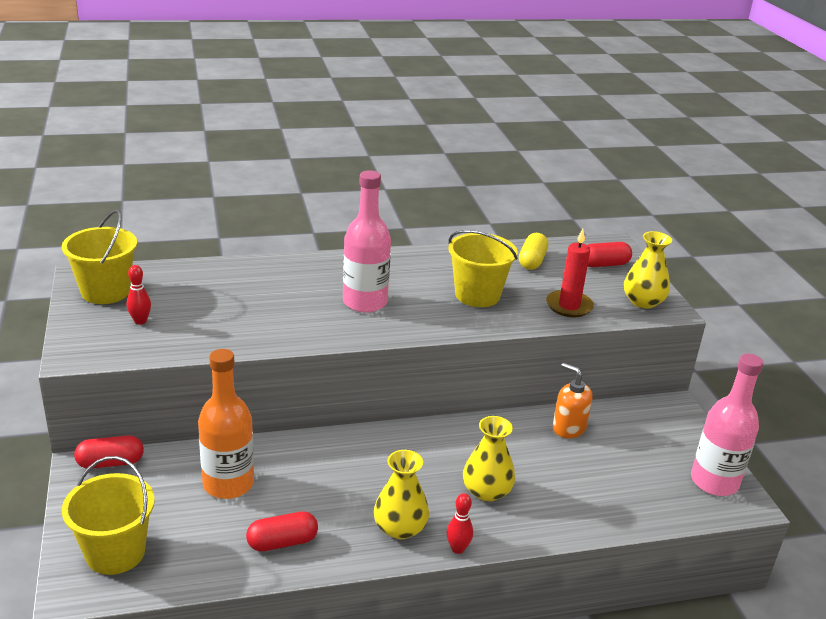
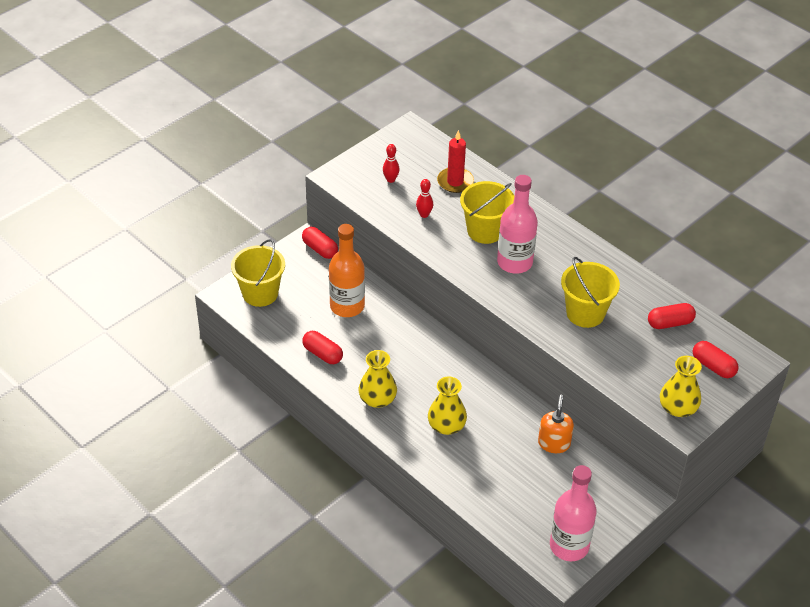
camera: 60 degrees right, 15 degrees up
yellow bucket [62,210,137,304] -> yellow bucket moved to [460,181,514,244]
red bowling pin [447,493,473,554] -> red bowling pin moved to [416,179,433,218]
yellow capsule [519,233,548,270] -> red capsule [648,303,696,329]
red candle [546,229,594,317] -> red candle moved to [437,130,474,193]

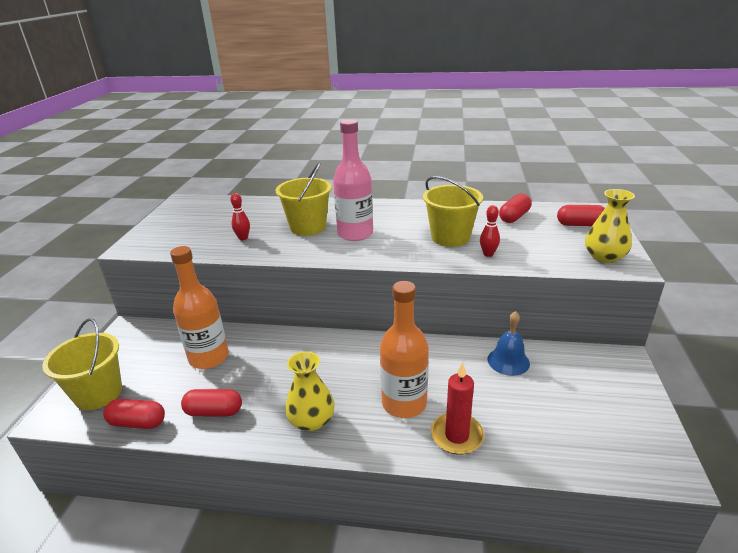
camera: 35 degrees left, 15 degrees down
red capsule [302,227,338,259] -> red capsule moved to [103,399,165,429]
red bowling pin [383,144,399,183] -> red bowling pin moved to [480,205,500,257]
yellow vase [428,377,467,435] -> orange bottle [380,281,429,418]
red candle [437,130,474,193] -> red candle moved to [431,363,484,455]
orange soap dispenser [538,394,574,453] -> blue bell [488,311,530,376]
pink bottle [550,465,597,561] -> none

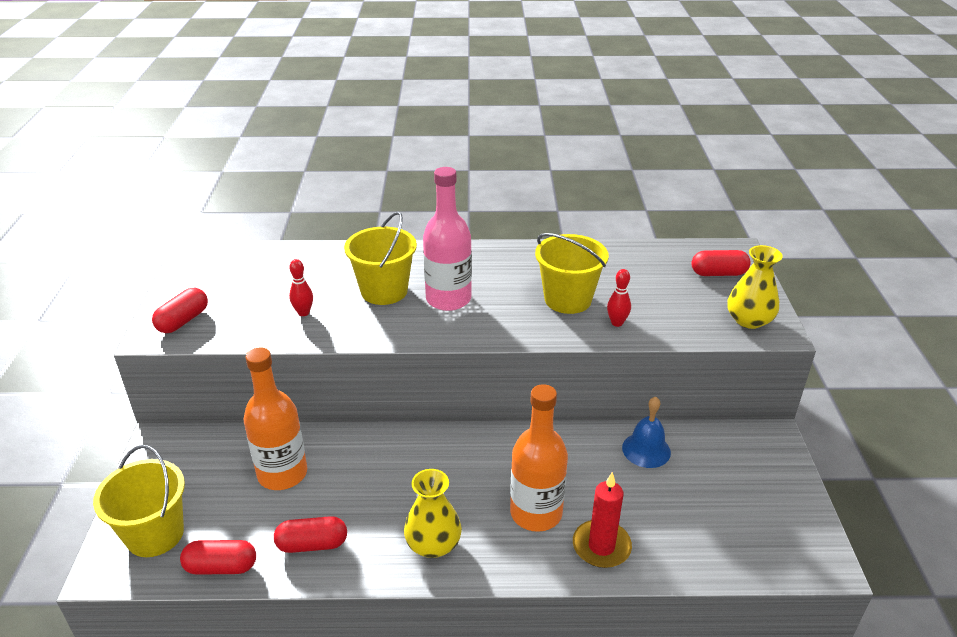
camera: 10 degrees left, 5 degrees up
red capsule [499,194,532,223] -> red capsule moved to [152,288,208,333]

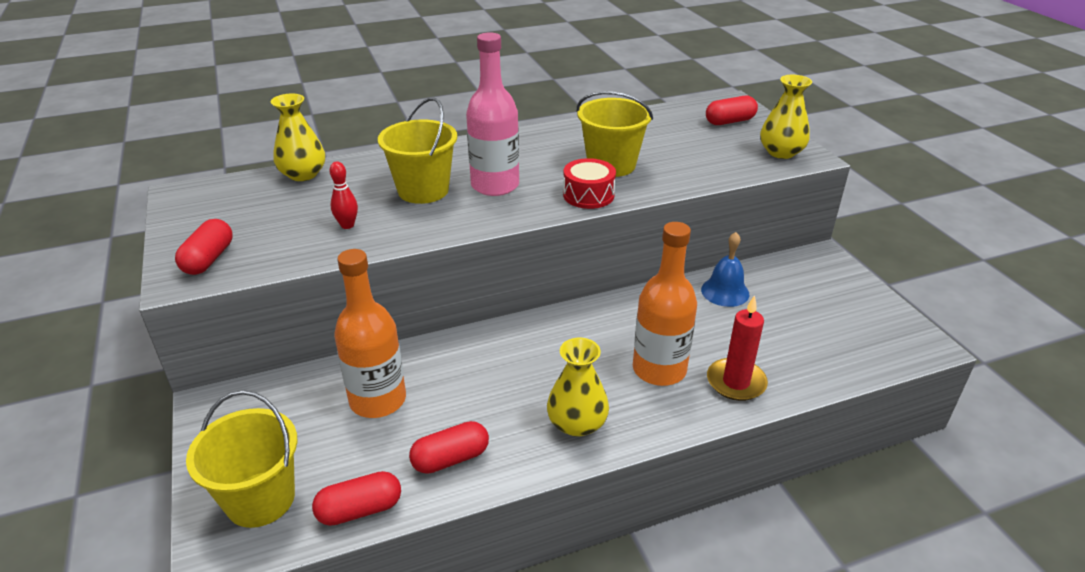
camera: 20 degrees left, 0 degrees up
red bowling pin [607,269,631,327] -> none
none -> yellow vase [271,94,325,181]
none -> red drum [563,158,616,209]

